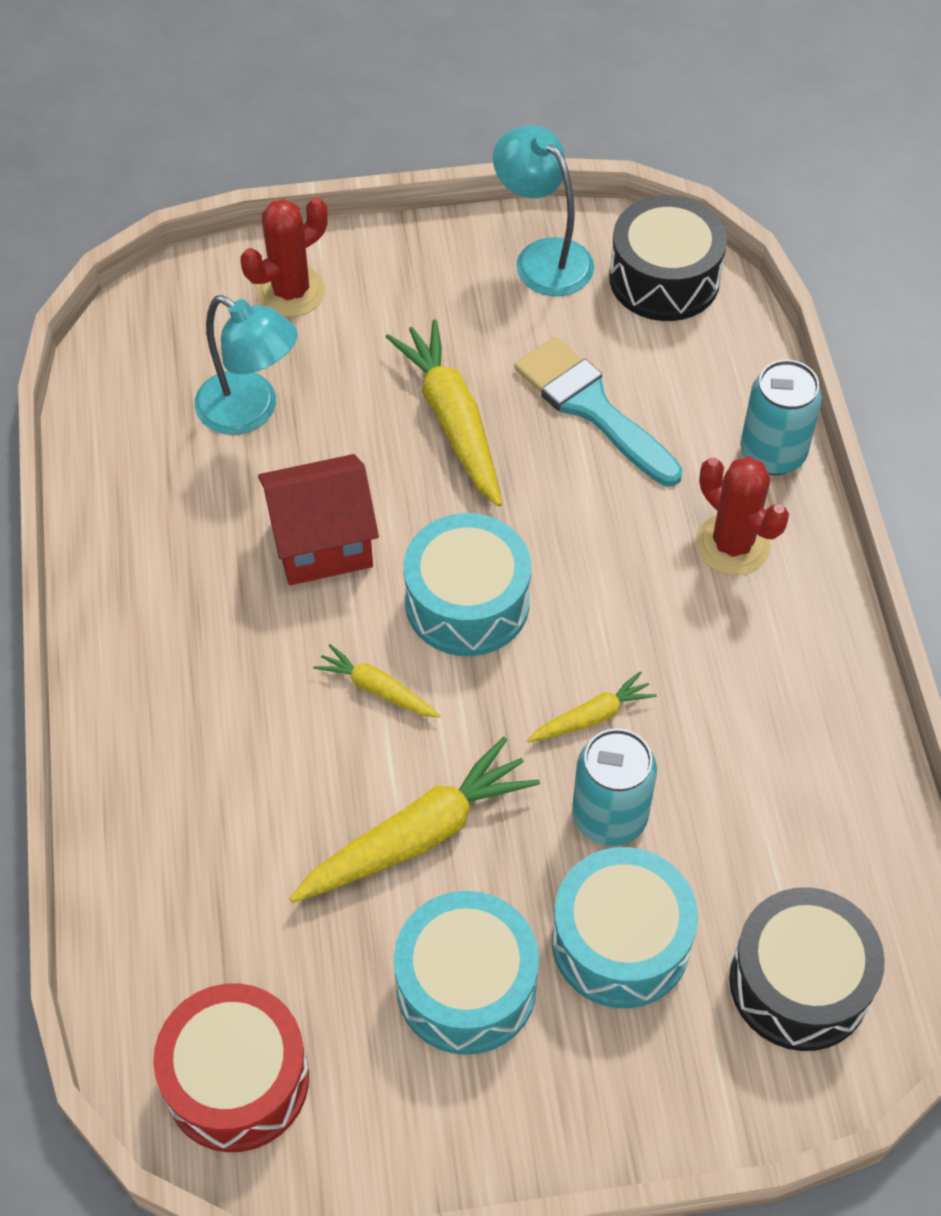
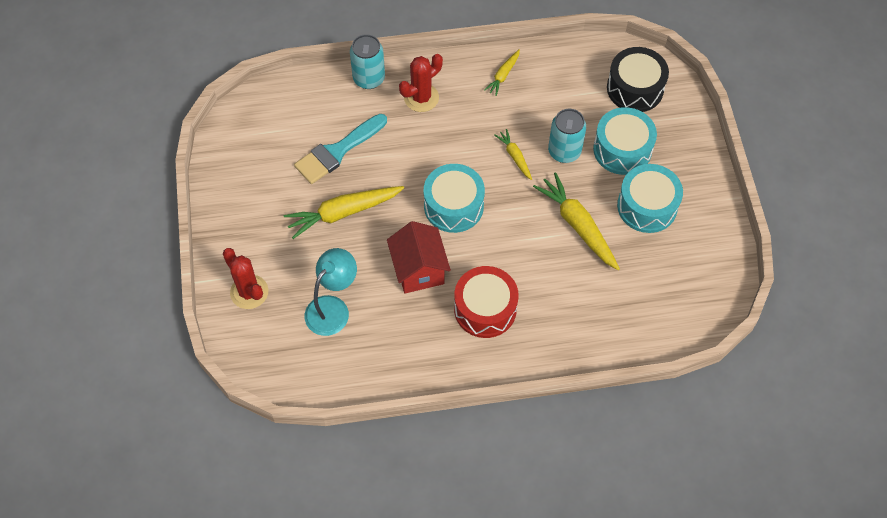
camera: 90 degrees left, 5 degrees up
red drum [153,983,309,1152] -> red drum moved to [454,266,519,338]
yellow carrot [313,644,440,717] -> yellow carrot moved to [484,49,520,96]
turquoise lamp [493,125,594,296] -> none
black drum [609,195,727,321] -> none

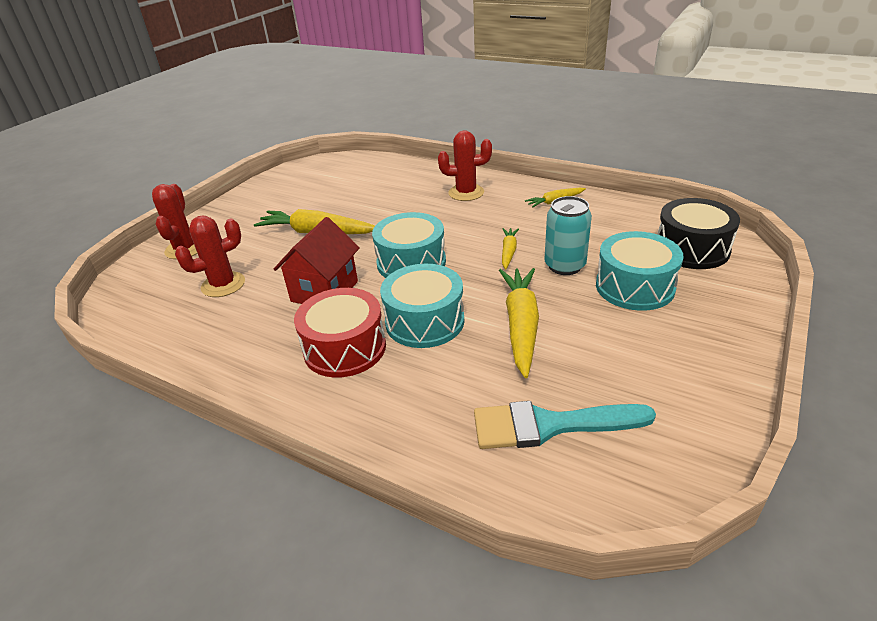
camera: 40 degrees right, 25 degrees down
turquoise brush [294,114,387,184] -> turquoise brush moved to [474,401,656,449]
turquoise lamp [305,248,357,336] -> red cactus [175,215,245,297]
turquoise can [350,34,385,89] -> none
turquoise drum [617,164,683,233] -> turquoise drum moved to [380,264,465,348]

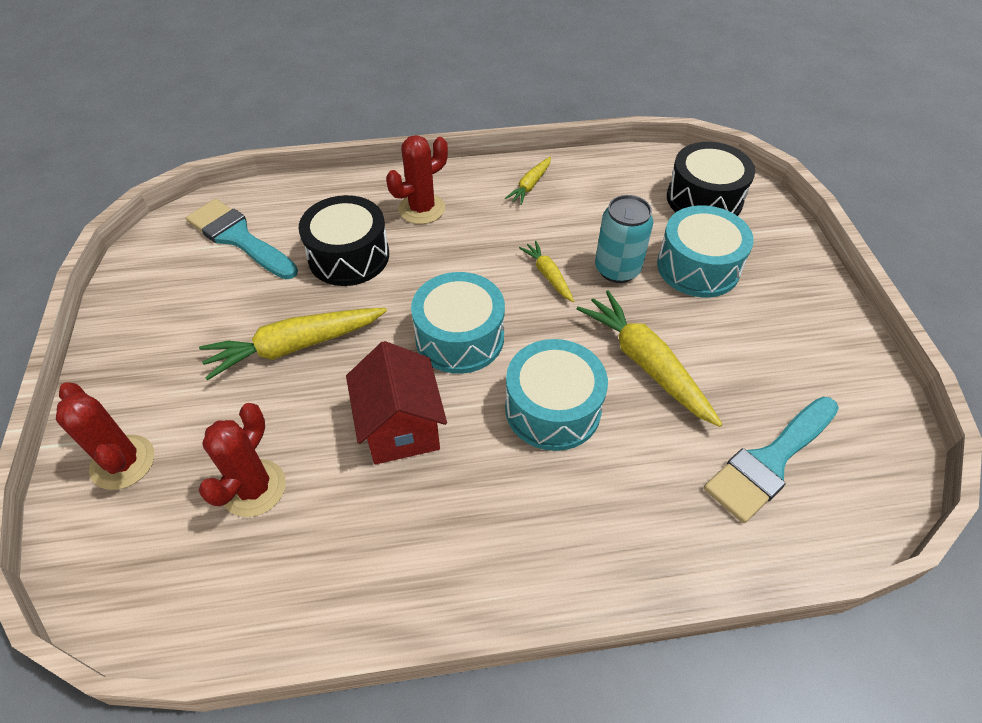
camera: 40 degrees left, 15 degrees up
red drum [294,288,386,378] -> none
none -> turquoise brush [186,199,298,279]
none -> black drum [299,195,389,286]

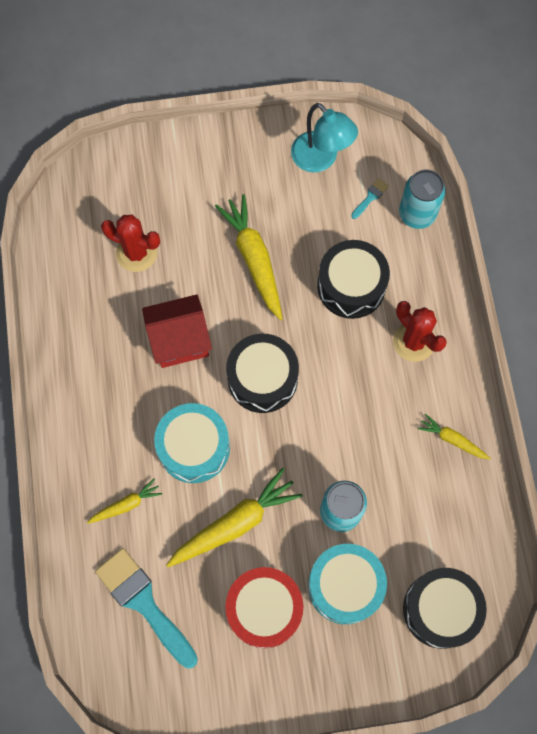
camera: 90 degrees right, 20 degrees up
red cactus [56,382,154,490] -> none
turquoise brush [186,199,298,279] -> turquoise brush [351,178,389,219], size x0.42
turquoise drum [411,272,505,374] -> black drum [226,334,299,413]
yellow carrot [519,241,574,302] -> yellow carrot moved to [87,478,163,524]
none -> red drum [225,567,303,648]
none -> turquoise lamp [291,103,358,172]
none -> turquoise can [399,169,445,229]

